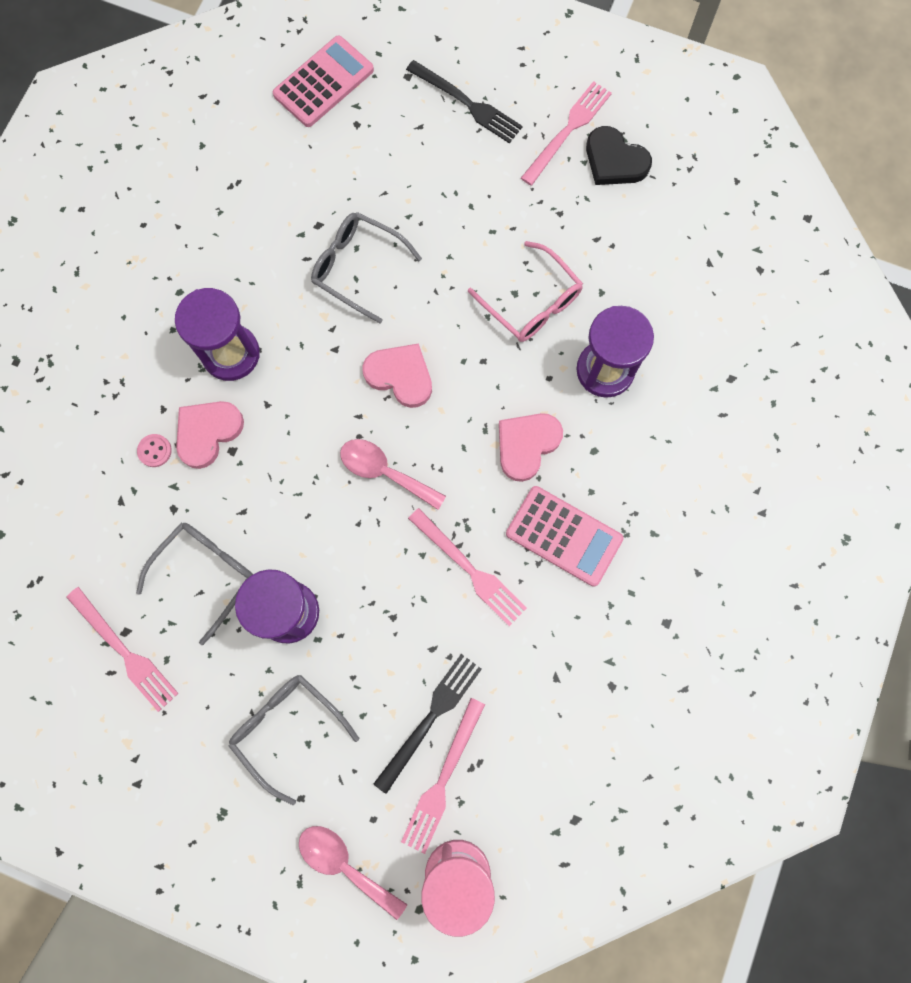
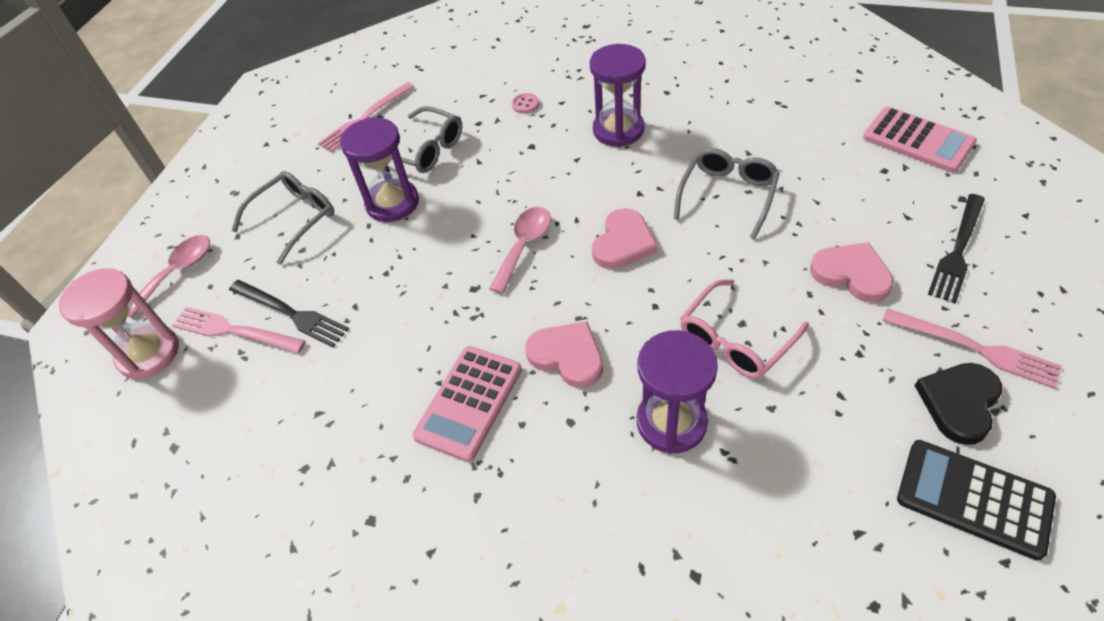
camera: 90 degrees right, 25 degrees down
pink heart [176,401,244,469] -> pink heart moved to [810,242,894,302]
pink fork [408,508,527,626] -> none
none -> black calculator [897,440,1056,561]

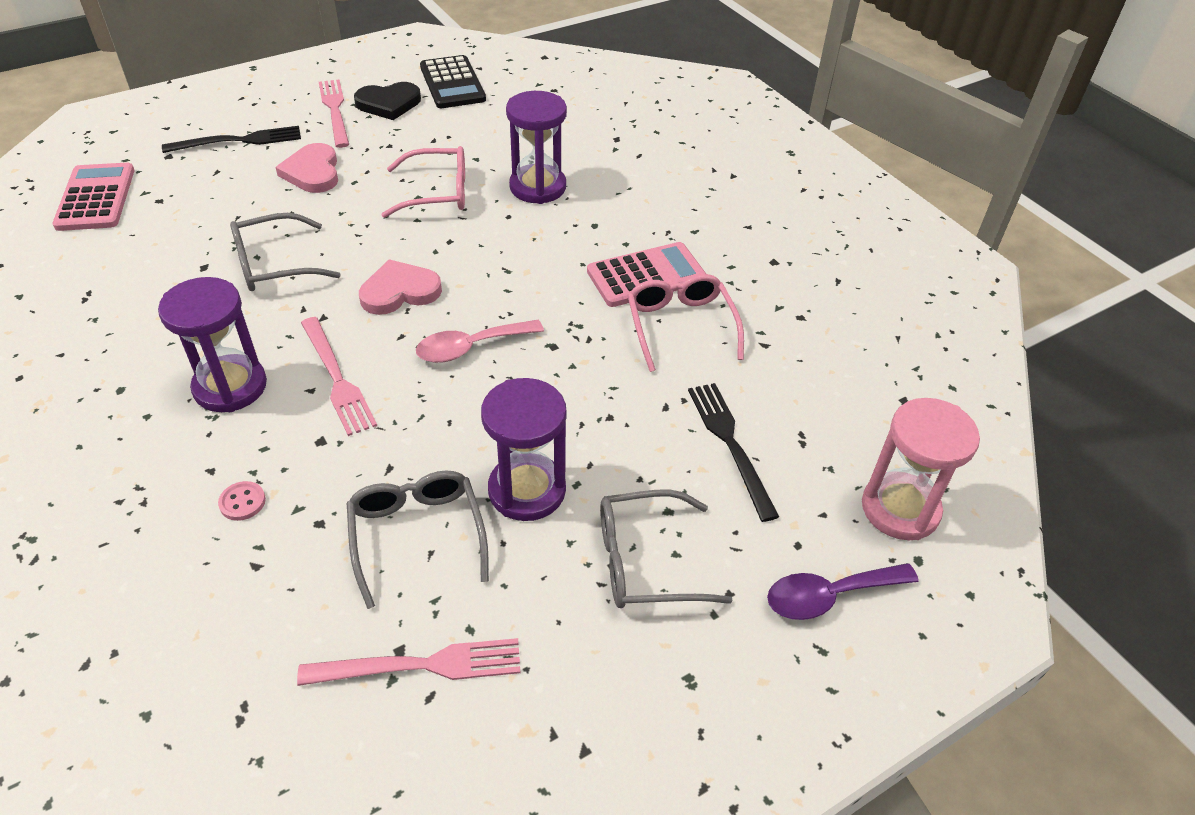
camera: 145 degrees left, 5 degrees down
pink spoon [128,235,210,318] -> purple spoon [767,563,918,620]
pink fork [172,307,306,353] -> pink fork moved to [301,317,377,436]
pink heart [525,321,603,388] -> none
none -> pink glasses [627,274,744,372]

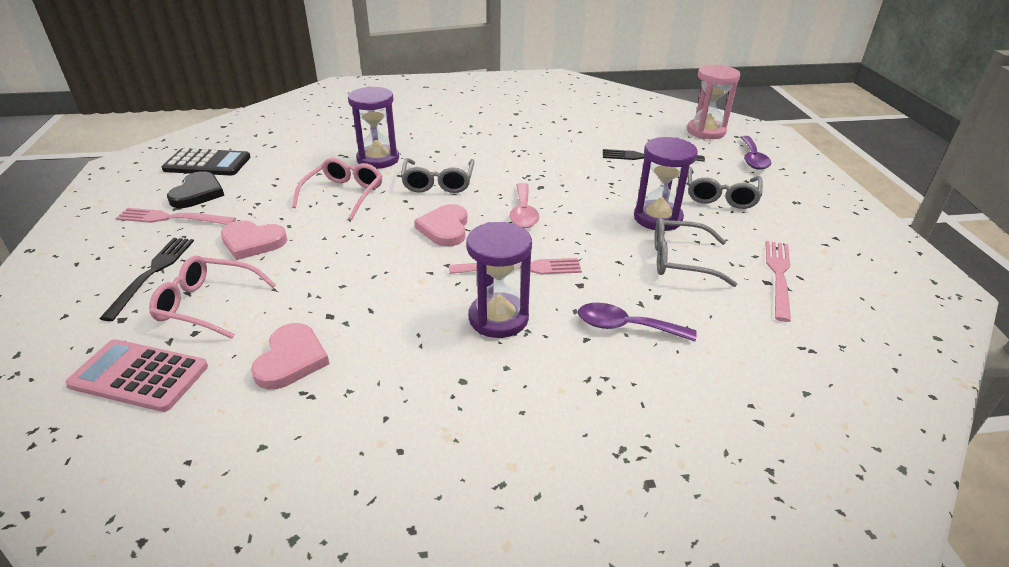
camera: 65 degrees left, 10 degrees down
pink button [218,481,266,521] -> purple spoon [578,303,697,342]
grey glasses [230,213,341,291] -> grey glasses moved to [401,158,475,193]
pink calculator [587,242,706,307] -> none
pink glasses [627,274,744,372] -> pink glasses moved to [149,256,276,339]
none -> pink heart [251,323,329,390]

